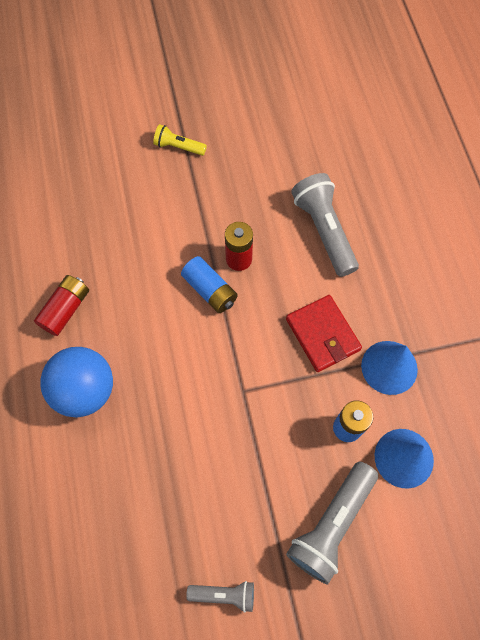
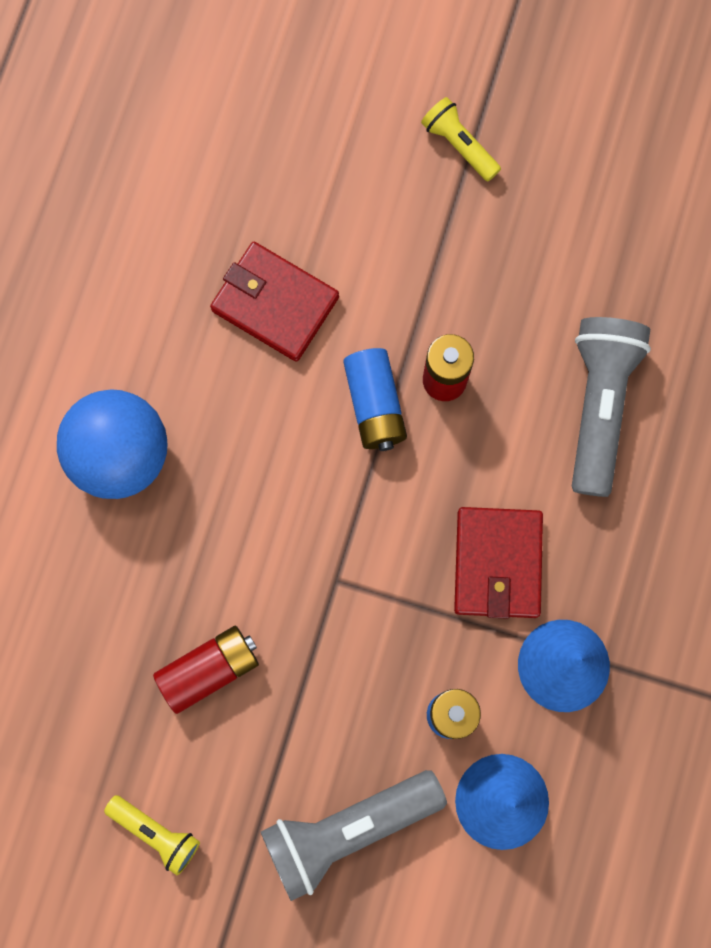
camera: 30 degrees right, 10 degrees up
red battery [34,275,89,336] -> red battery moved to [153,626,259,714]
grey flashlight [186,581,254,613] -> yellow flashlight [104,795,200,875]
none -> red wallet [210,242,339,362]

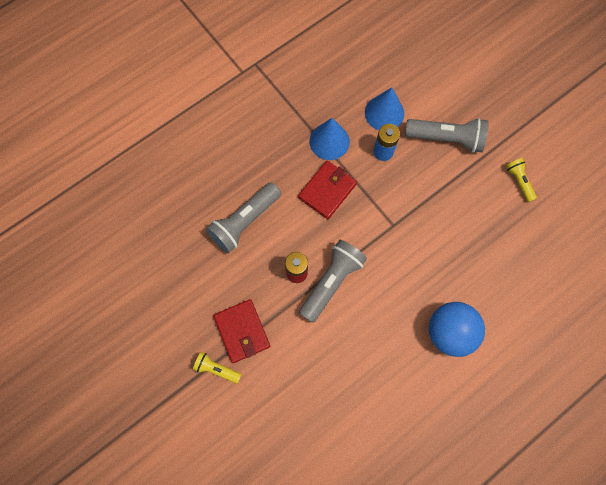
camera: 145 degrees left, 5 degrees down
red battery [153,626,259,714] -> none
red wallet [210,242,339,362] -> red wallet moved to [213,299,270,363]
blue battery [343,348,407,451] -> grey flashlight [299,240,367,323]
yellow flashlight [421,97,501,181] -> yellow flashlight turned 120 degrees clockwise [193,352,242,384]

